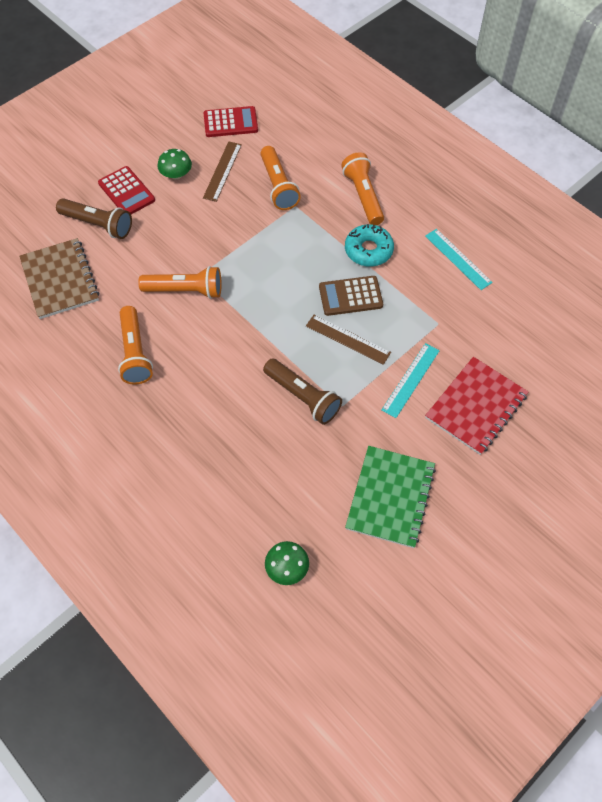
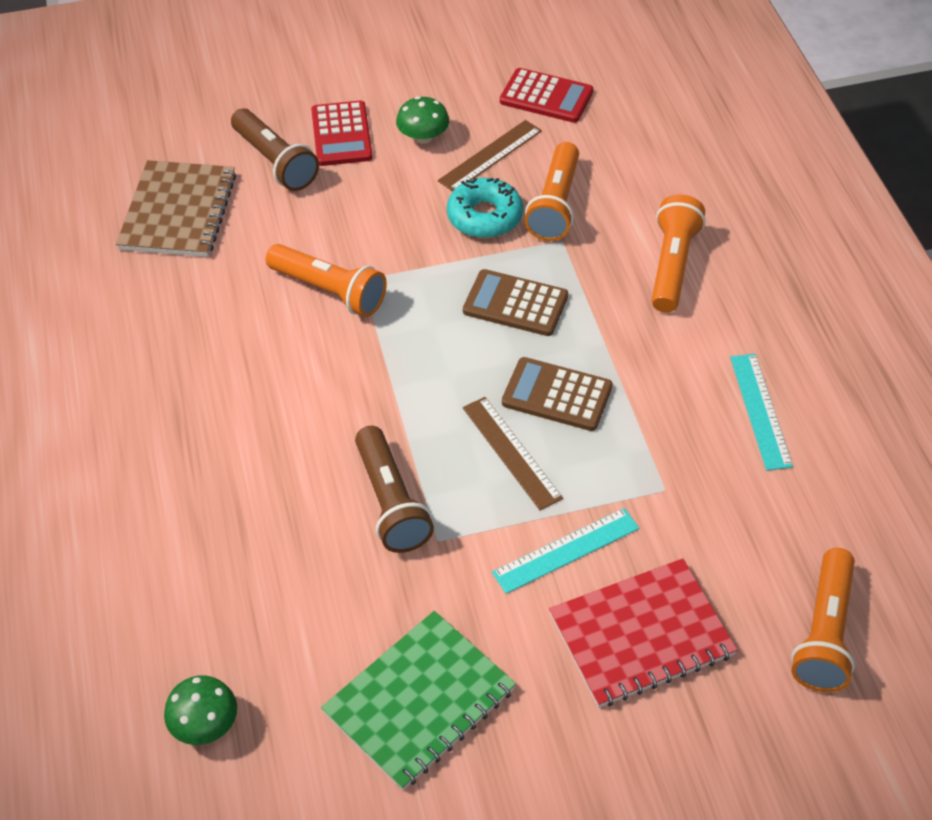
camera: 30 degrees right, 10 degrees down
orange flashlight [118,306,153,384] -> orange flashlight moved to [791,548,855,692]
turquoise donut [345,224,394,267] -> turquoise donut moved to [447,178,523,238]
none -> brown calculator [463,269,568,336]

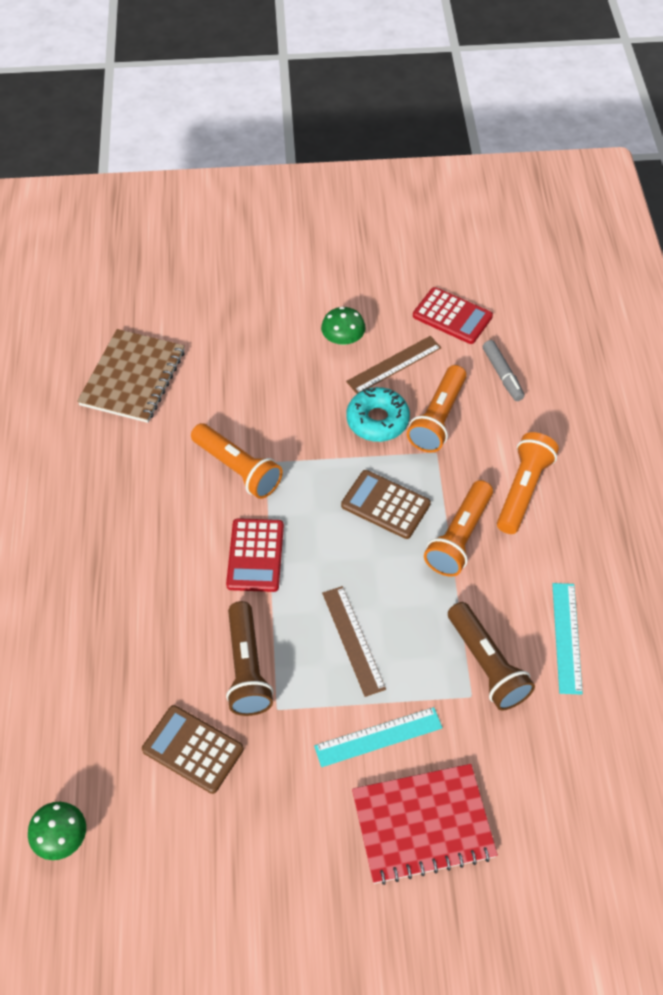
camera: 10 degrees right, 5 degrees up
brown flashlight [231,108,319,191] -> brown flashlight moved to [448,602,535,710]
red calculator [311,101,373,166] -> red calculator moved to [226,518,284,592]
green notebook [321,611,516,790] -> none
brown calculator [502,357,613,431] -> brown calculator moved to [142,705,244,794]
orange flashlight [791,548,855,692] -> orange flashlight moved to [424,480,493,577]
none -> grey marker [483,340,524,401]

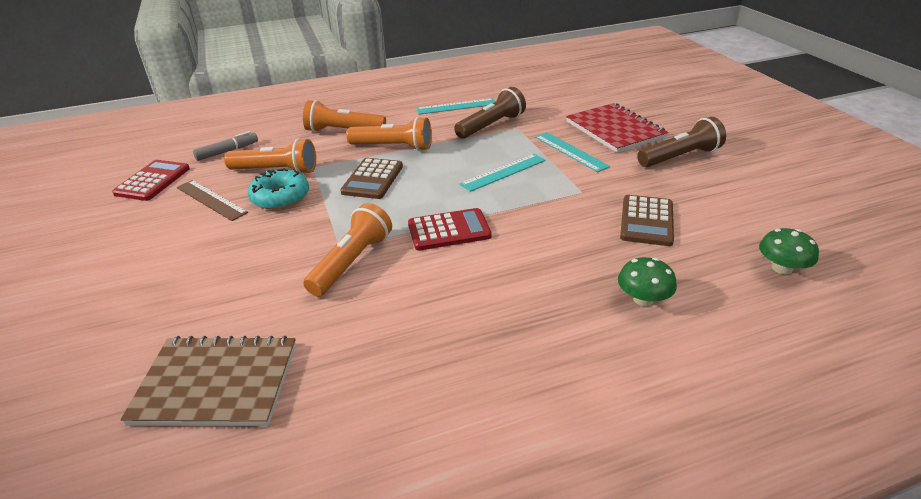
camera: 105 degrees left, 20 degrees down
brown flashlight [226,601,273,716] -> brown flashlight moved to [637,117,726,167]
green mushroom [321,307,366,345] -> green mushroom moved to [618,257,677,306]
brown ruler [322,586,386,697] -> turquoise ruler [459,154,546,192]

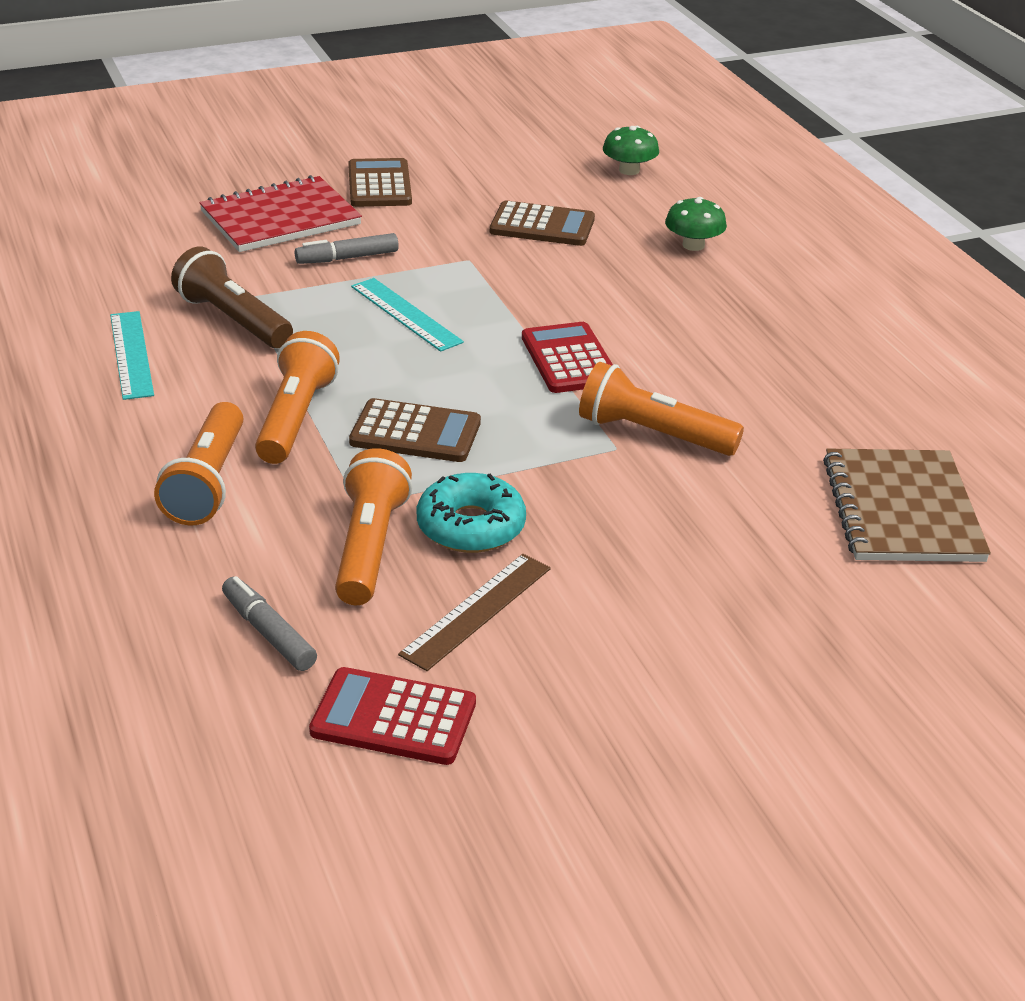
camera: 95 degrees left, 0 degrees up
turquoise ruler [535,132,610,172] -> grey marker [295,233,399,264]
brown flashlight [637,117,726,167] -> brown calculator [348,158,412,207]

